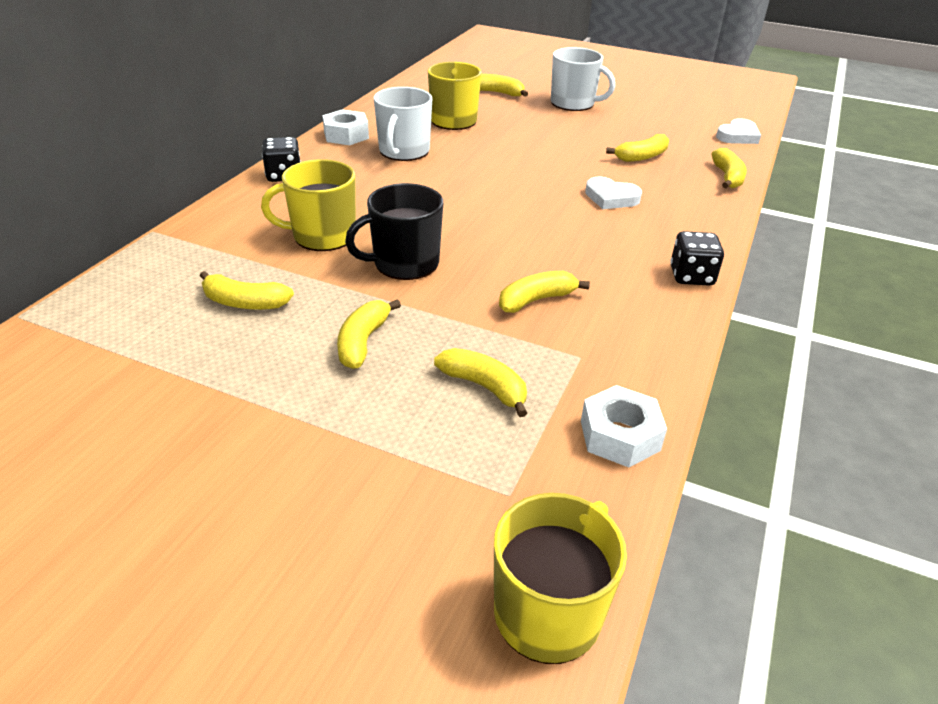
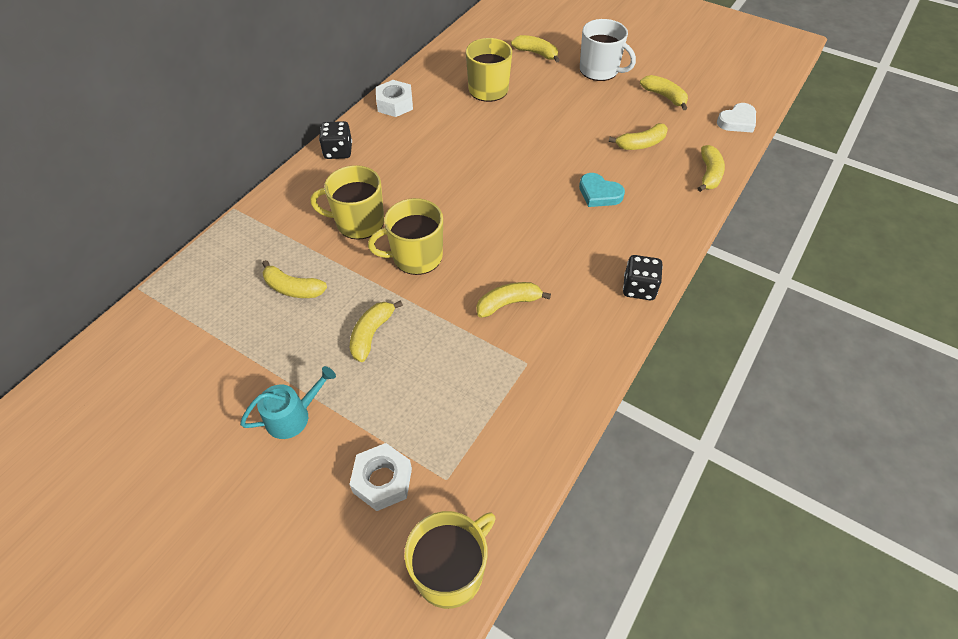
camera: 10 degrees right, 15 degrees up
black mug [345,183,443,280] -> yellow mug [368,198,443,275]
white mug [374,87,432,161] -> none
yellow banana [434,348,527,417] -> yellow banana moved to [640,75,688,110]
white nut [581,385,667,467] -> white nut moved to [349,443,412,511]
white heart [585,177,642,209] -> turquoise heart [579,173,625,207]
none -> turquoise watering can [240,366,336,439]

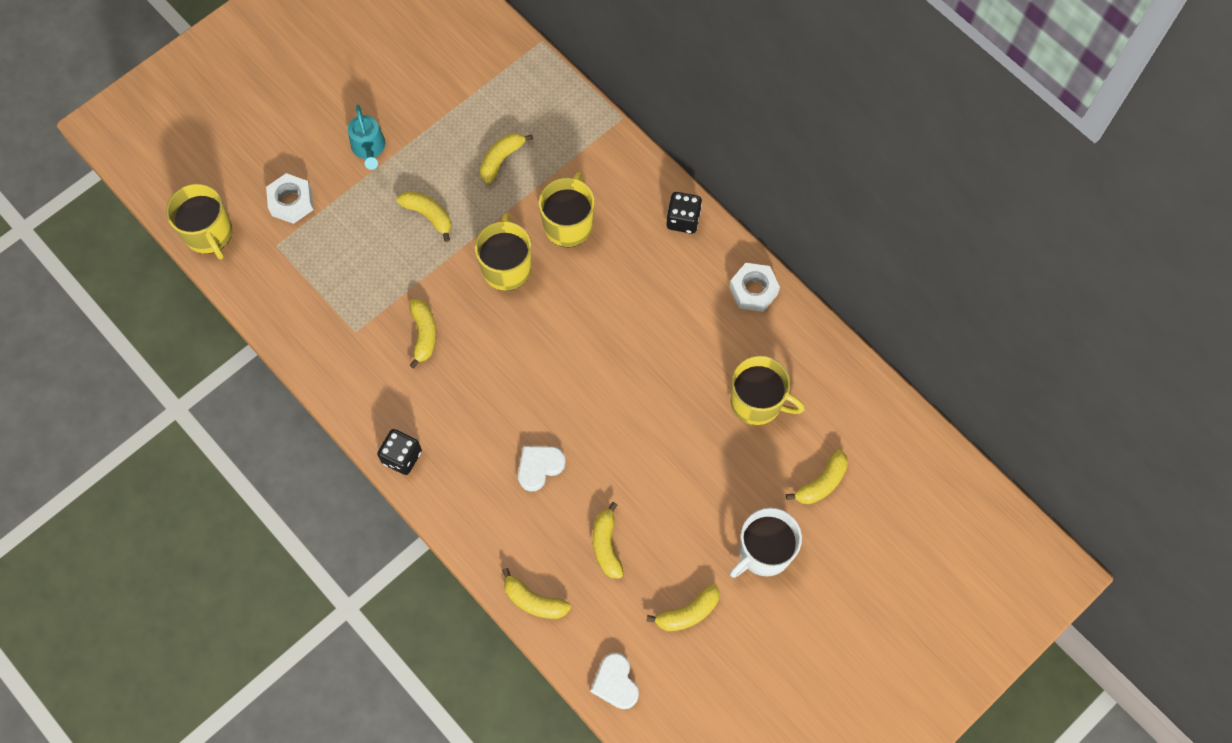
camera: 105 degrees right, 15 degrees up
turquoise heart [579,173,625,207] -> white heart [518,446,566,492]

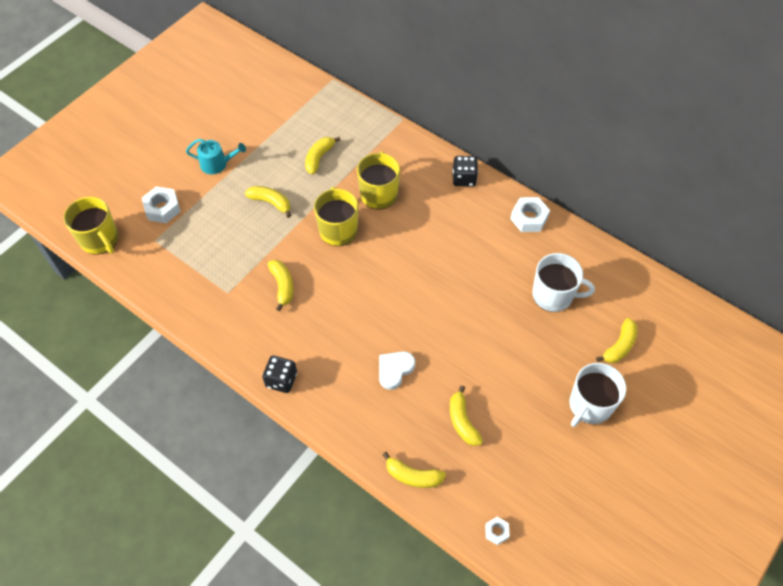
camera: 10 degrees left, 10 degrees down
turquoise watering can [348,105,385,170] -> turquoise watering can turned 60 degrees counterclockwise [186,139,246,174]
white heart [590,653,639,709] -> white nut [485,517,510,545]
yellow banana [646,584,720,631] -> none
yellow mug [731,356,805,425] -> white mug [532,253,595,312]

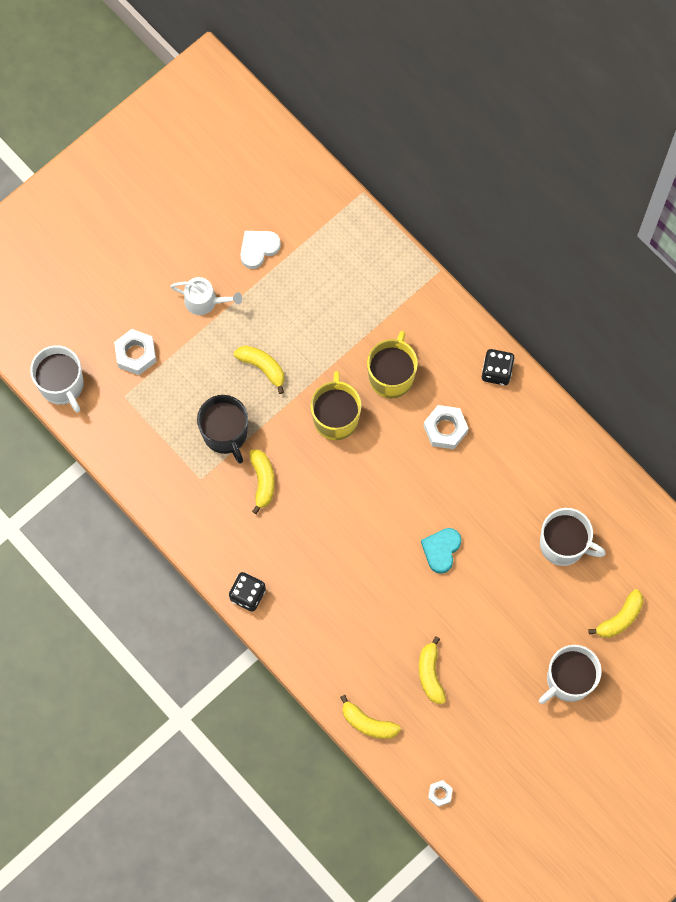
camera: 10 degrees right, 15 degrees up
yellow mug [64,197,118,255] -> white mug [30,345,84,413]
turquoise watering can [186,139,246,174] -> white watering can [170,277,242,315]
yellow banana [305,137,341,174] -> none
white heart [379,352,415,390] -> white heart moved to [240,231,281,269]
white nut [510,197,550,232] -> white nut moved to [424,405,468,449]
none -> black mug [197,395,248,464]
none -> turquoise heart [421,528,462,574]

